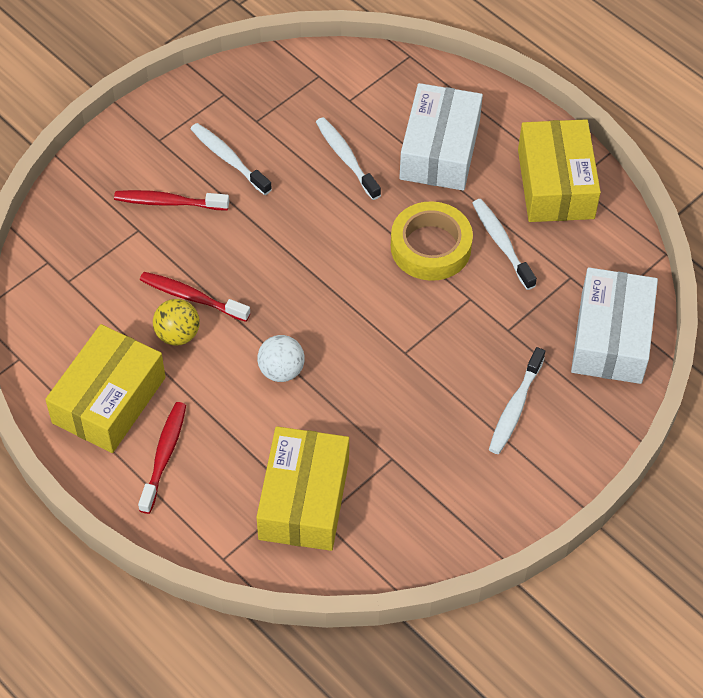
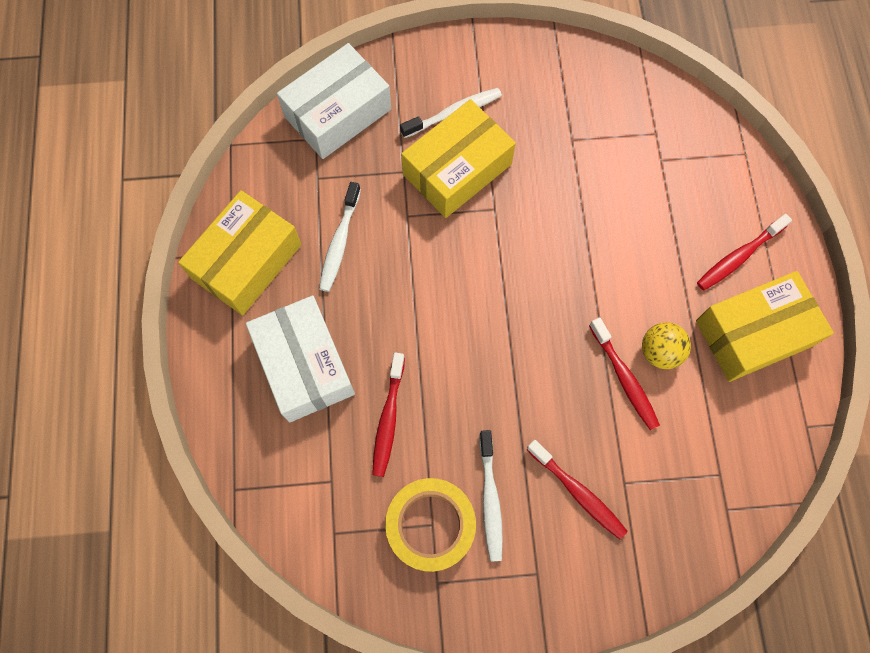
camera: 140 degrees left, 15 degrees up
yellow box [256,426,349,551] -> yellow box moved to [401,99,516,218]
white ball [257,335,305,382] -> none
white toothbrush [316,117,381,200] -> red toothbrush [372,352,405,477]
yellow tape [391,201,473,281] -> yellow tape moved to [385,478,476,572]
white box [399,83,483,190] -> white box turned 75 degrees counterclockwise [246,296,355,422]

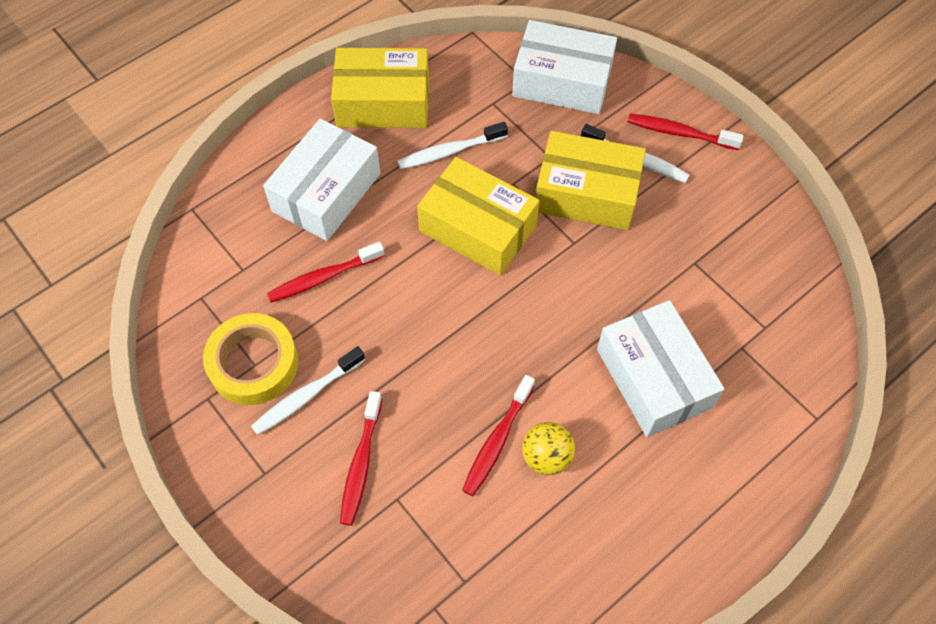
camera: 55 degrees right, 10 degrees down
yellow box [696,271,834,382] -> yellow box moved to [417,157,540,275]
red toothbrush [697,214,792,290] -> red toothbrush moved to [628,114,744,150]
none -> white box [597,300,724,437]

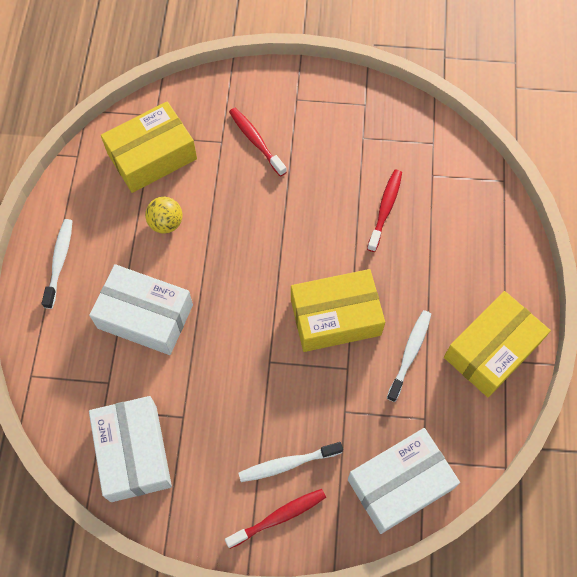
camera: 135 degrees right, 5 degrees up
yellow tape [203,313,298,405] -> none
white toothbrush [251,346,365,435] -> white toothbrush moved to [42,219,73,309]
white box [263,119,380,241] -> white box moved to [89,396,172,502]
red toothbrush [462,375,535,496] -> none
yellow box [536,131,646,230] -> yellow box moved to [101,101,197,193]

